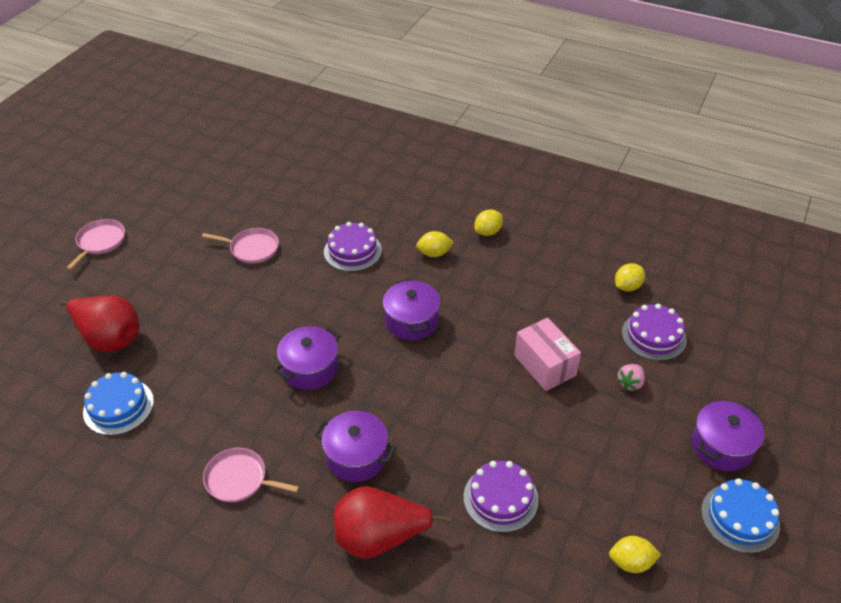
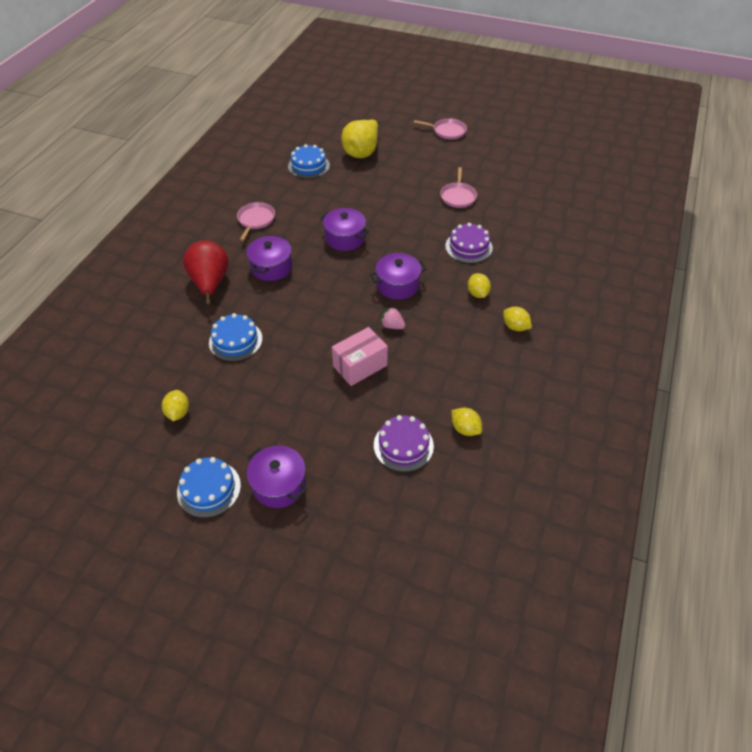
camera: 85 degrees right, 5 degrees up
red pear [60,296,139,352] -> yellow pear [341,119,380,158]
purple cake [464,461,539,533] -> blue cake [209,313,263,361]
pink strawberry [617,364,645,391] -> pink strawberry moved to [381,307,405,329]

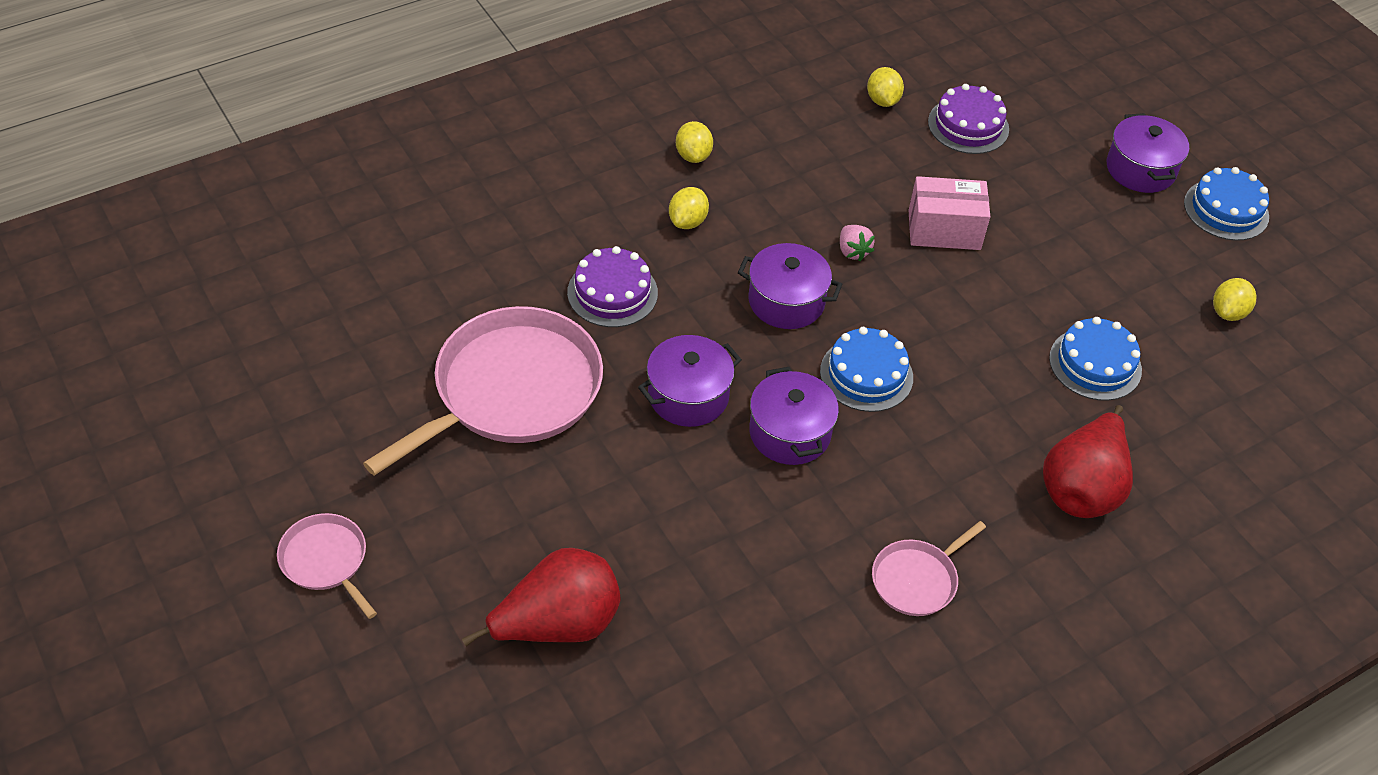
camera: 145 degrees left, 0 degrees up
purple pot [246,235,292,281] -> purple pot moved to [638,335,742,427]
blue cake [288,144,330,178] -> blue cake moved to [820,327,913,412]
yellow pear [341,119,380,158] -> red pear [462,548,621,646]
pink pan [440,167,477,208] -> pink pan [363,306,603,476], size x2.08

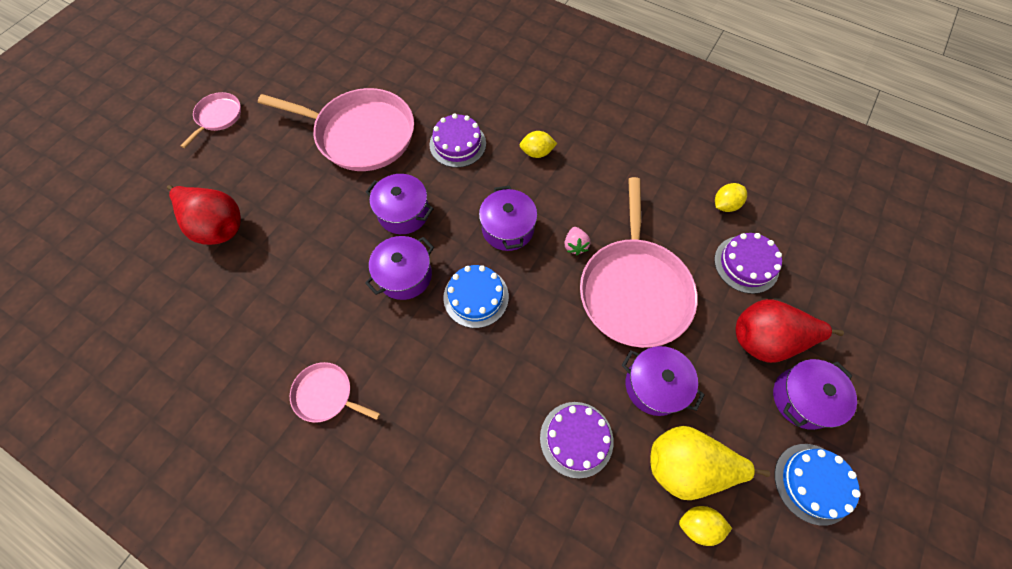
camera: 65 degrees right, 15 degrees up
yellow lemon [676,121,713,163] -> none
pink strawberry [840,225,875,261] -> pink strawberry turned 45 degrees counterclockwise [564,227,590,255]
pink box [909,176,991,250] -> pink pan [580,177,698,348]
red pear [1043,405,1133,518] -> red pear moved to [736,299,844,363]
blue cake [1049,317,1142,401] -> purple cake [540,402,613,478]
none -> purple pot [622,346,705,416]
none -> yellow pear [650,426,770,500]

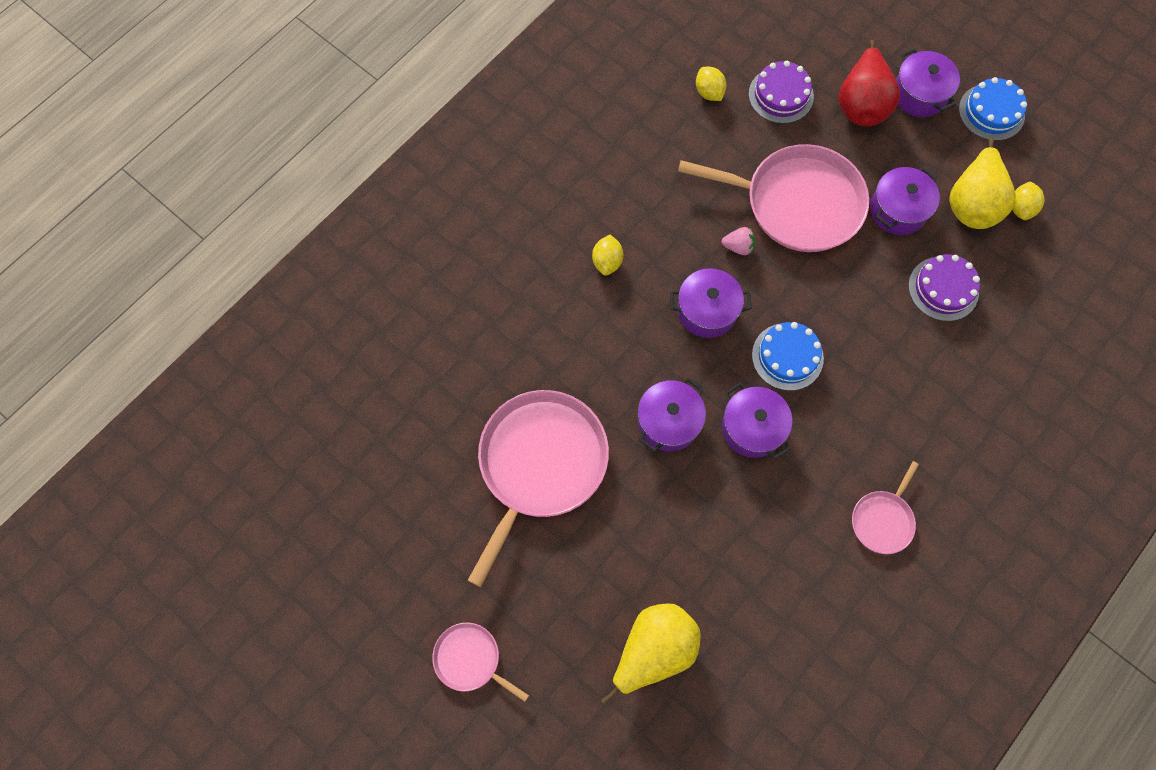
camera: 80 degrees left, 5 degrees up
red pear [167,185,241,245] -> yellow pear [601,603,701,705]
purple cake [429,114,486,168] -> none

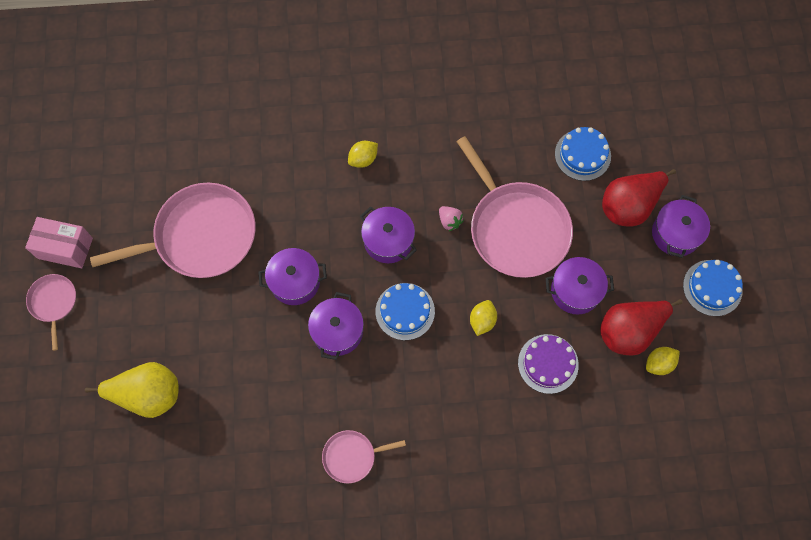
camera: 45 degrees right, 0 degrees up
yellow lemon [696,67,726,101] -> yellow lemon moved to [470,300,497,336]
purple cake [749,61,814,124] -> blue cake [555,127,611,181]
yellow pear [949,138,1016,229] -> red pear [600,299,683,356]
none -> pink box [25,217,93,268]

